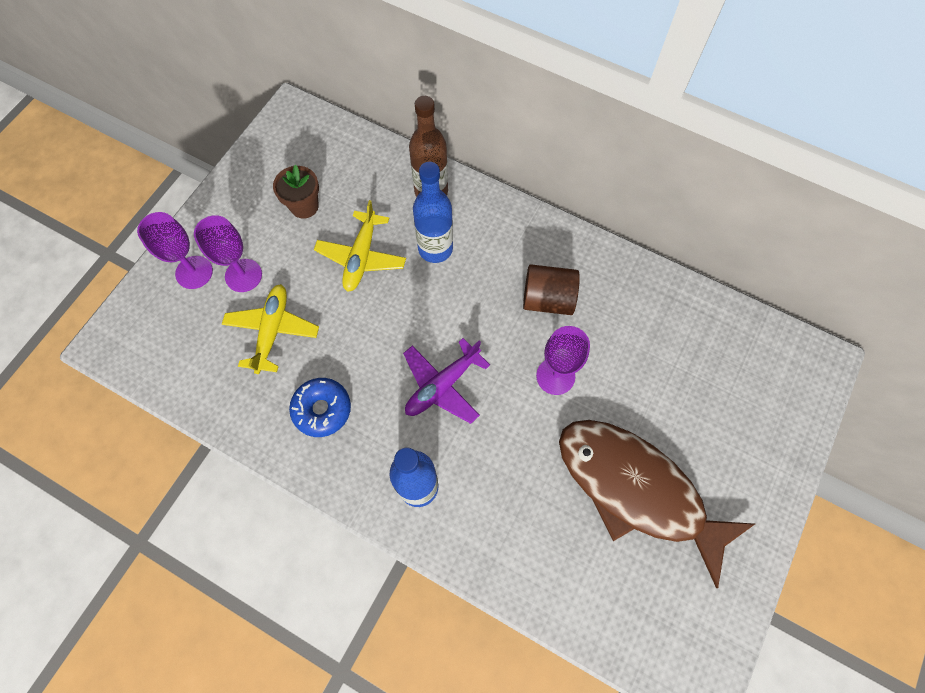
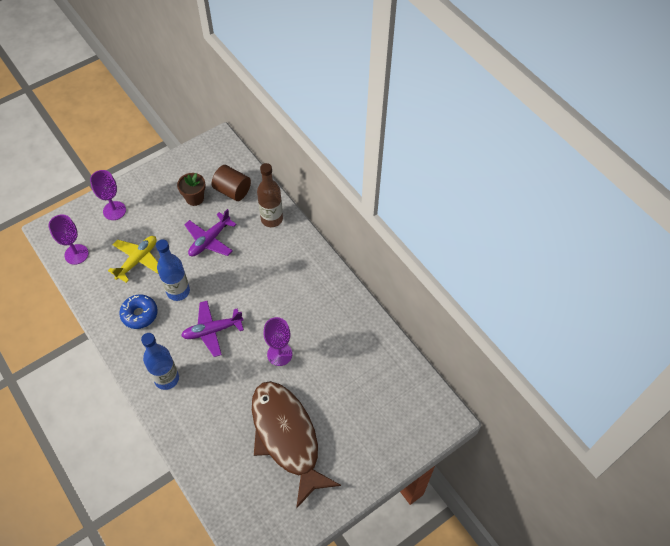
camera: 25 degrees right, 10 degrees down
purple goblet [194,215,262,292] -> purple goblet moved to [49,214,89,265]
yellow plane [314,200,406,292] -> purple plane [185,209,236,256]
blue bottle [413,162,453,263] -> blue bottle moved to [156,239,190,301]
brown cylinder [523,264,580,315] -> brown cylinder moved to [212,165,251,201]

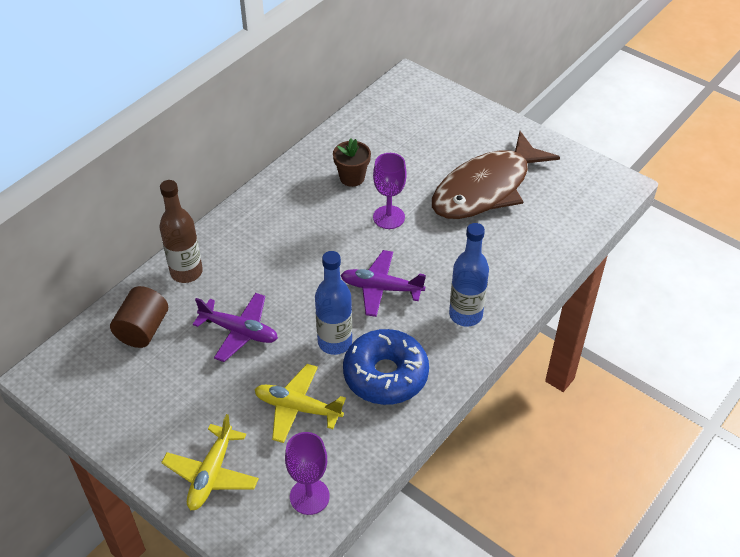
camera: 105 degrees left, 10 degrees down
purple goblet [90,170,126,220] -> yellow plane [161,414,259,510]
blue donut [119,294,158,329] -> blue donut [343,329,429,405], size x1.56
brown flower pot [177,173,206,206] -> brown flower pot moved to [333,138,371,187]
purple plane [181,301,244,357] -> purple plane turned 135 degrees clockwise [341,250,426,317]

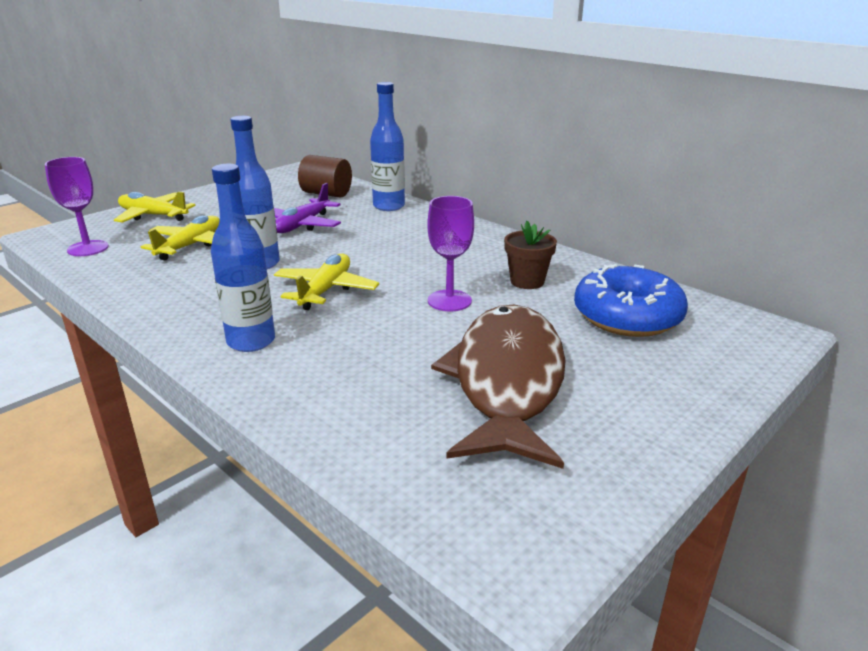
camera: 95 degrees right, 20 degrees down
brown bottle [160,180,203,283] -> blue bottle [370,82,405,211]
purple plane [341,250,426,317] -> yellow plane [274,254,379,310]
blue donut [343,329,429,405] -> blue donut moved to [574,264,688,337]
brown fish [432,131,560,219] -> brown fish turned 45 degrees clockwise [431,305,566,469]

